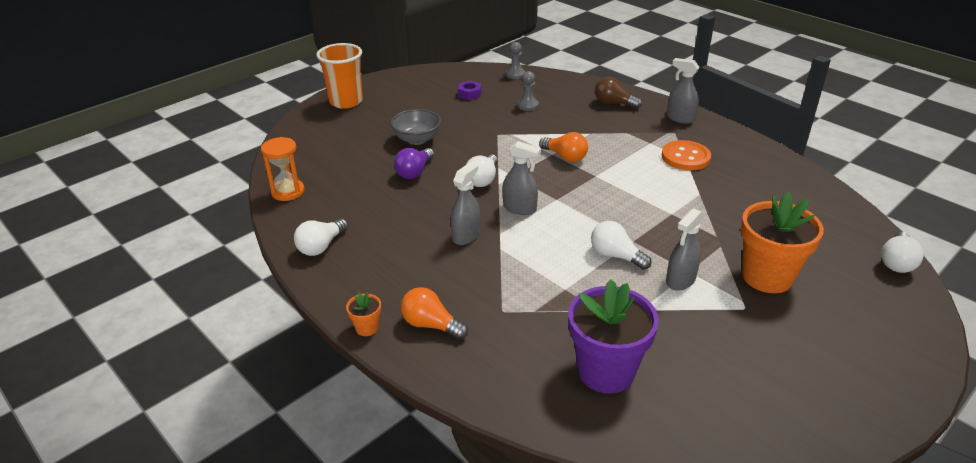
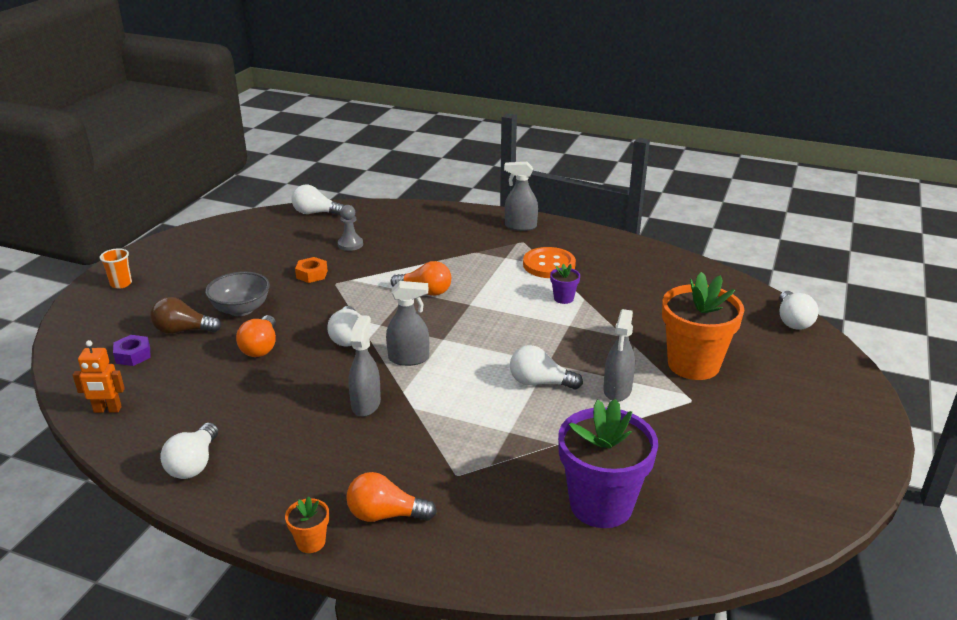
camera: 25 degrees left, 5 degrees down
orange hourglass [261,137,305,201] -> orange robot [73,340,125,413]
orange cup [316,43,363,109] -> orange cup [99,248,132,289], size x0.49
purple light bulb [394,148,434,179] -> orange light bulb [236,315,276,357]
purple nut [458,81,482,100] -> purple nut moved to [113,335,150,366]
grey pawn [506,42,525,79] -> white light bulb [292,185,344,216]
brown light bulb [595,77,642,109] -> brown light bulb moved to [150,297,221,334]
none -> orange nut [295,257,328,283]
none -> purple flower pot [550,264,580,304]

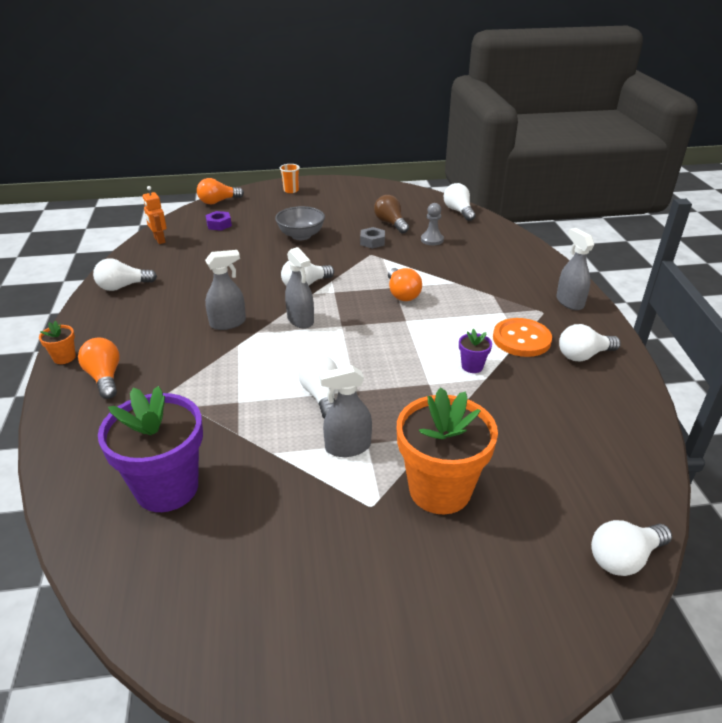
camera: 60 degrees right, 5 degrees up
brown light bulb [150,297,221,334] -> brown light bulb moved to [374,195,409,233]
orange light bulb [236,315,276,357] -> orange light bulb moved to [197,178,244,204]
orange nut [295,257,328,283] -> grey nut [360,227,385,249]
none -> white light bulb [559,324,621,362]

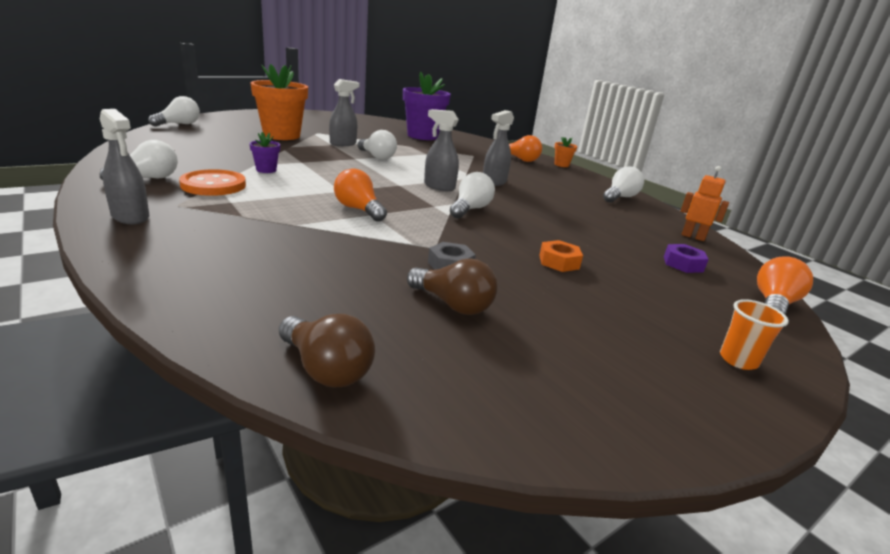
camera: 150 degrees right, 10 degrees down
grey bowl [275,206,325,240] -> orange nut [539,240,583,272]
grey pawn [421,203,444,245] -> none
white light bulb [444,183,475,221] -> brown light bulb [279,314,375,387]

